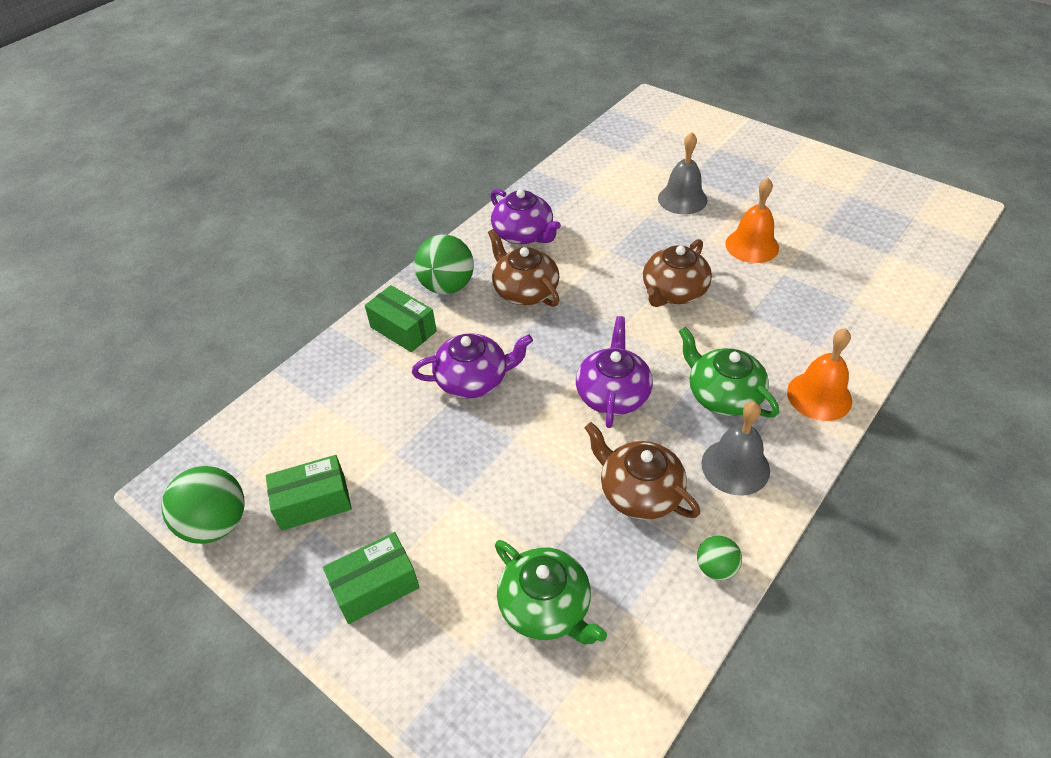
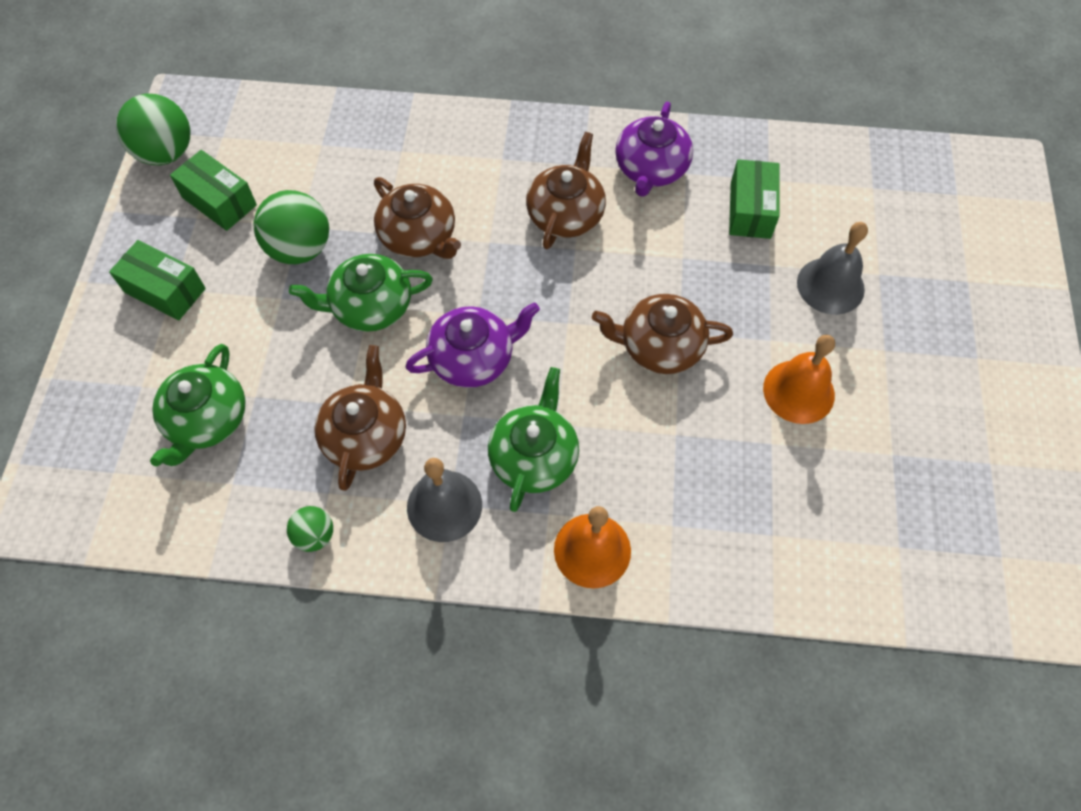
camera: 55 degrees right, 15 degrees up
green box [365,285,437,352] -> green box moved to [729,159,779,239]
purple teapot [412,333,533,399] -> brown teapot [374,177,461,259]
green ball [414,235,474,295] -> green ball moved to [254,190,329,264]
none -> green teapot [289,254,433,332]

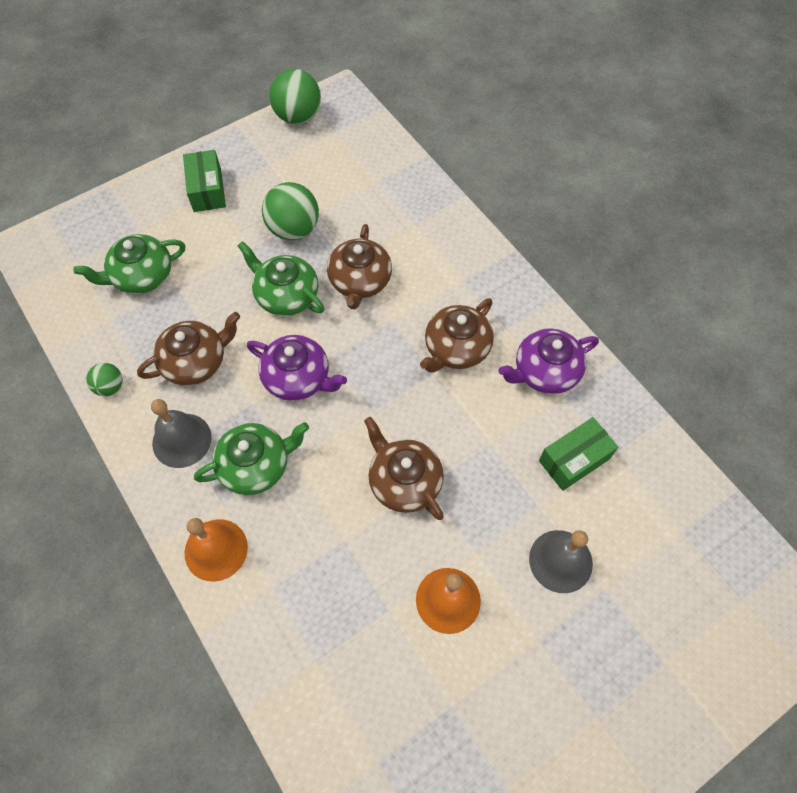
camera: 50 degrees right, 0 degrees up
green box [170,150,257,231] -> none
brown teapot [526,132,606,249] -> brown teapot turned 150 degrees clockwise [420,298,494,373]

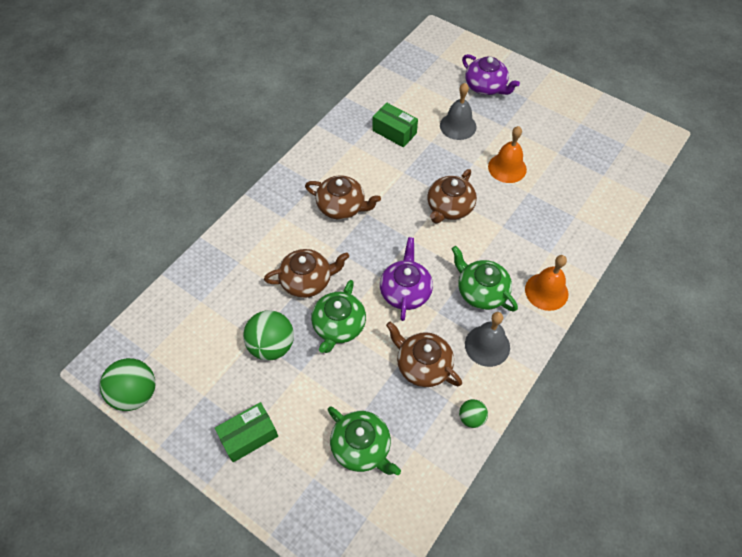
camera: 110 degrees left, 5 degrees down
purple teapot [498,328,599,394] -> purple teapot moved to [462,54,520,95]

